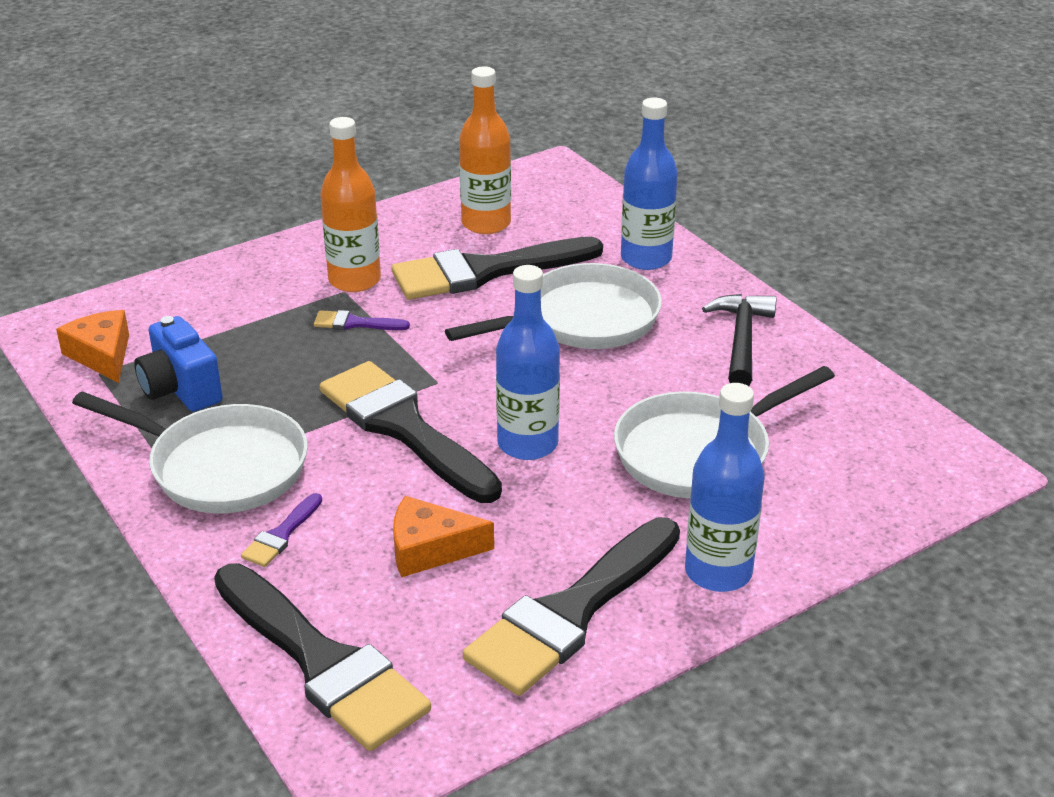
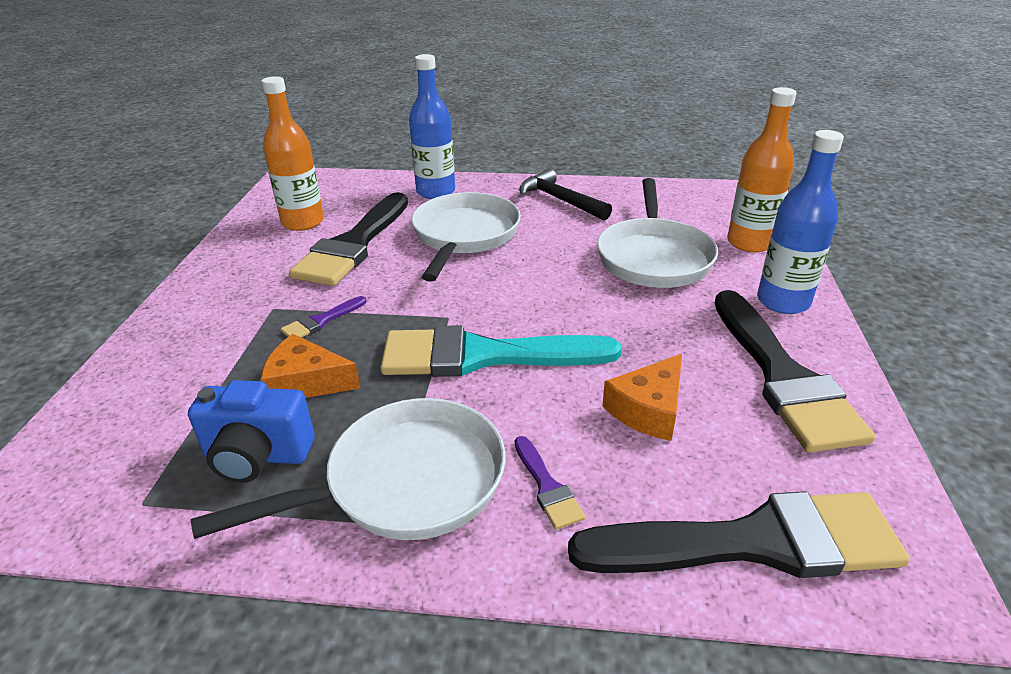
camera: 50 degrees left, 0 degrees up
orange cheese [56,310,129,383] -> orange cheese moved to [260,334,360,398]
orange bottle [320,117,381,292] -> orange bottle moved to [727,87,797,253]
black brush [320,361,502,503] -> turquoise brush [380,325,622,377]
blue bottle [496,265,560,460] -> none

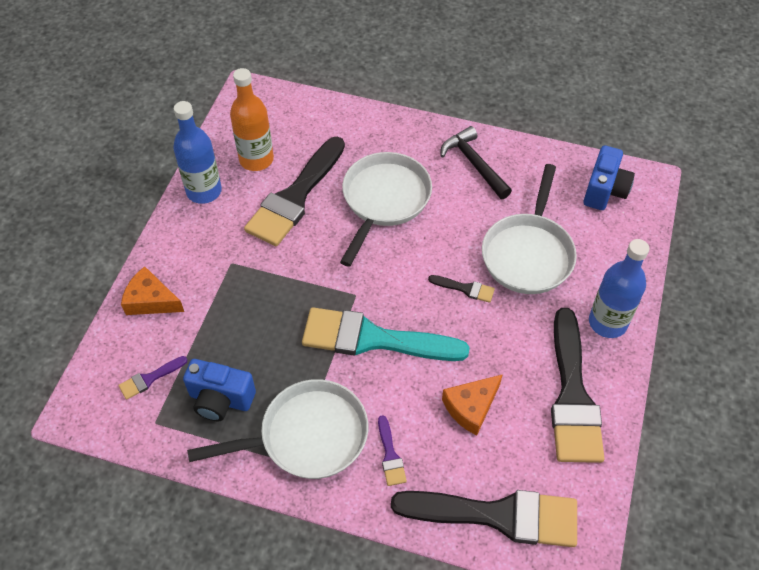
camera: 10 degrees right, 20 degrees up
orange cheese [260,334,360,398] -> orange cheese moved to [121,266,184,315]
purple brush [281,296,366,338] -> purple brush moved to [118,356,187,400]
blue bottle [409,54,455,199] -> blue bottle moved to [173,101,222,204]
orange bottle [727,87,797,253] -> none
none -> black brush [428,275,495,303]
none -> blue camera [584,145,635,210]

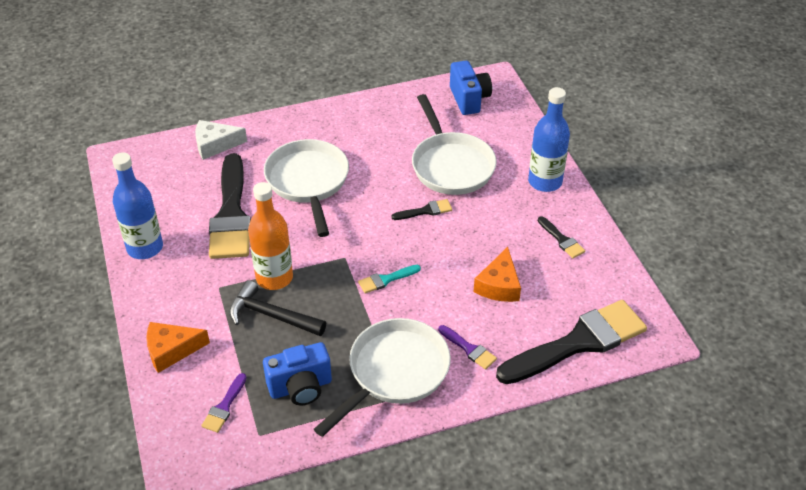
camera: 35 degrees left, 10 degrees down
orange bottle [230,68,274,171] -> orange bottle moved to [248,182,293,290]
turquoise brush [302,307,470,361] -> turquoise brush [358,265,421,293], size x0.42
black hammer [441,126,512,199] -> black hammer moved to [229,280,326,336]
black brush [551,308,604,463] -> black brush [538,216,585,258], size x0.42
none -> white cheese [195,120,247,160]

